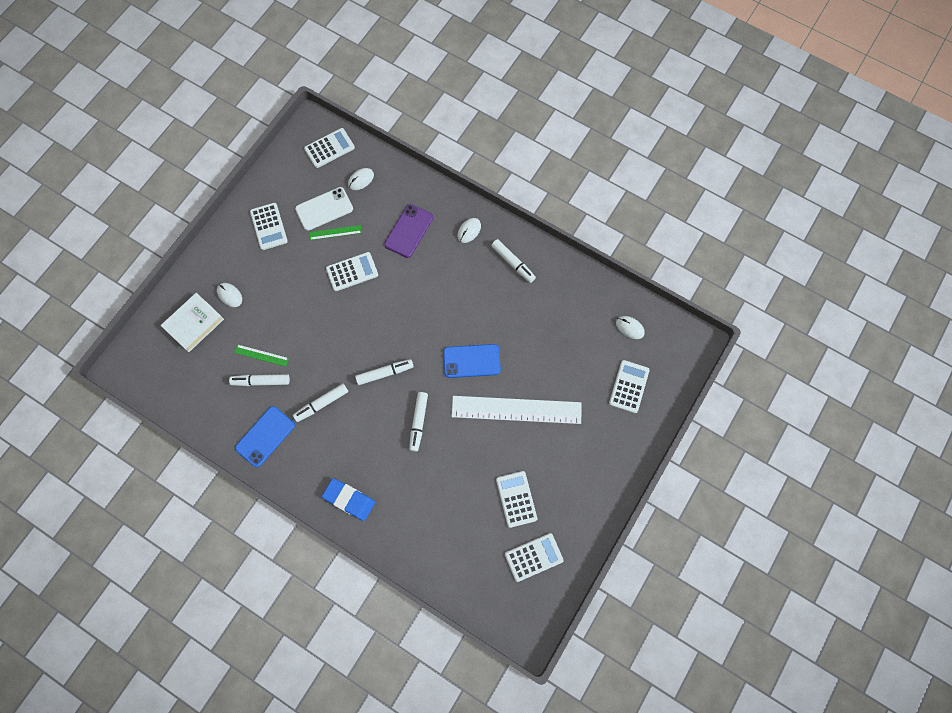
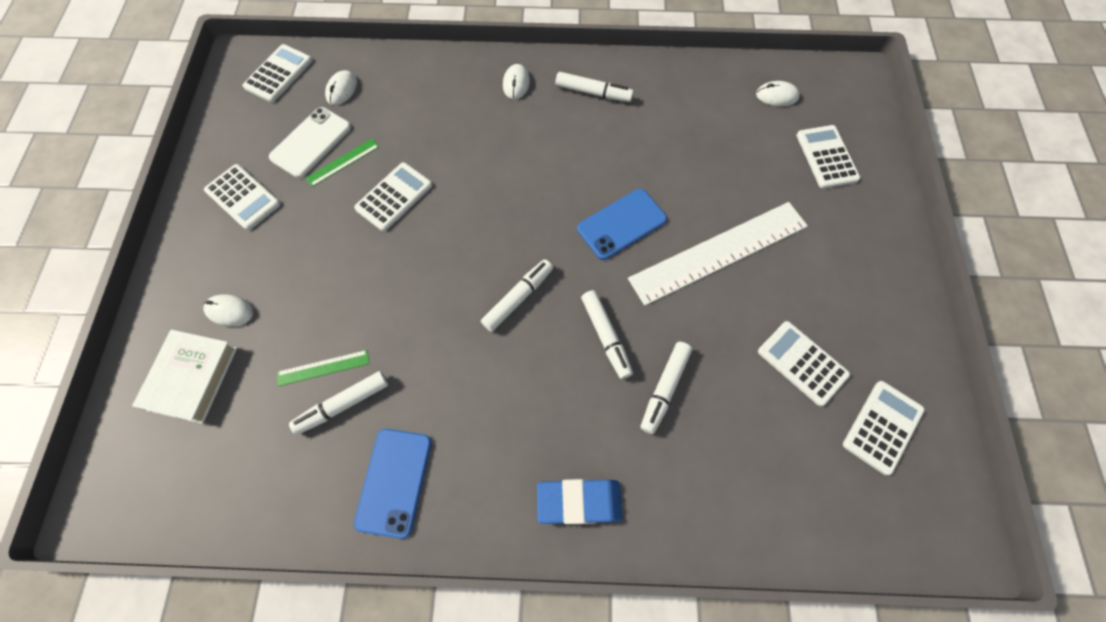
camera: 30 degrees left, 5 degrees down
white marker [293,383,348,422] -> white marker moved to [641,342,692,434]
purple phone [384,204,433,258] -> none

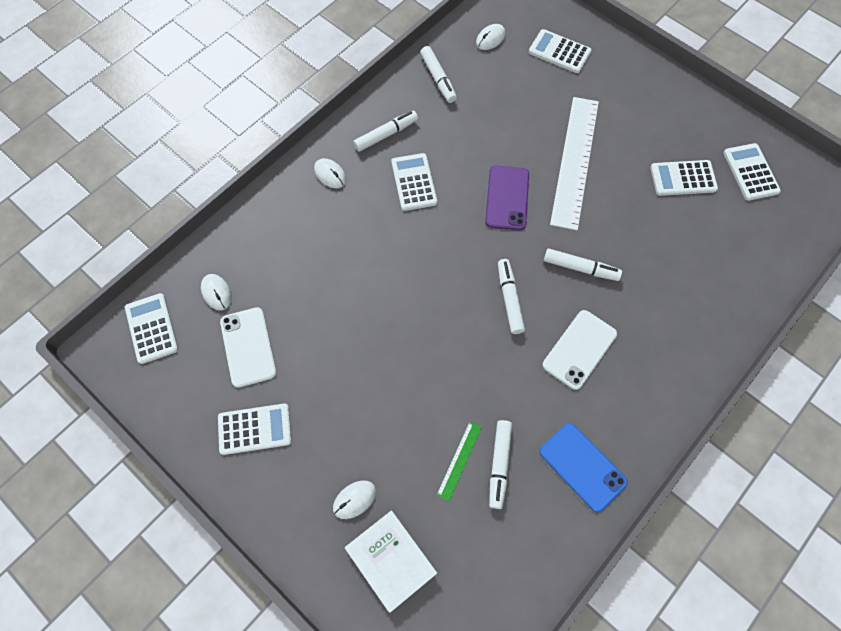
camera: 50 degrees left, 0 degrees up
green ruler [306,138,379,187] -> none
white calculator [354,162,432,231] -> white calculator moved to [391,153,437,211]
blue eraser [537,479,622,524] -> none
blue phone [577,189,667,260] -> purple phone [485,165,529,230]
white marker [641,342,692,434] -> white marker moved to [420,46,457,103]
none -> white phone [542,310,617,390]

